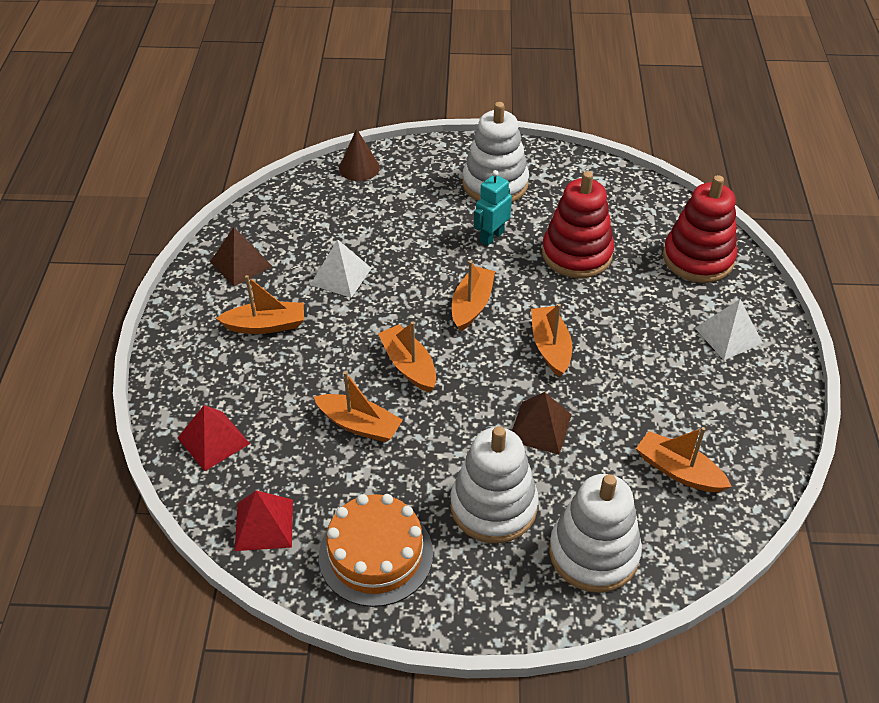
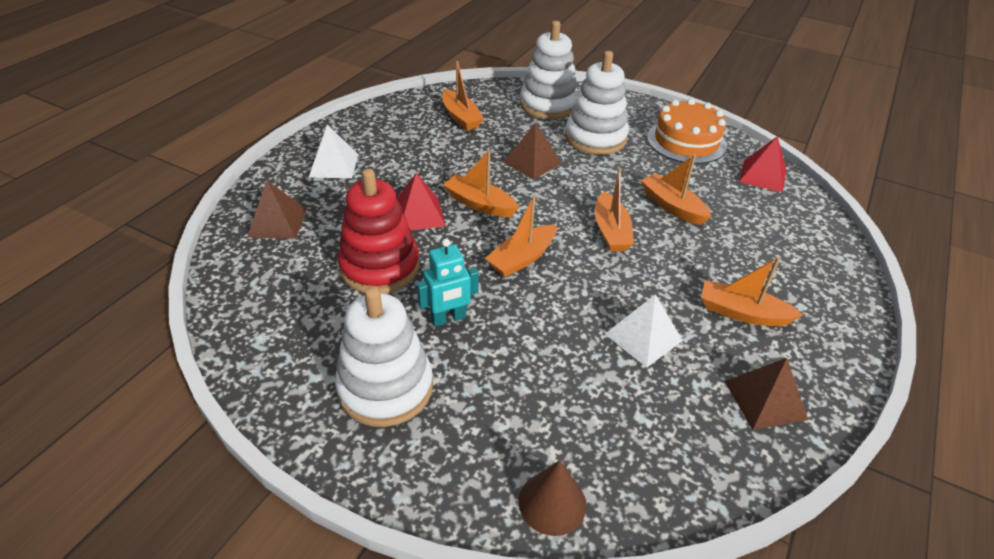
camera: 155 degrees left, 5 degrees down
red pyramid [178,405,250,471] -> red pyramid moved to [397,173,446,230]
orange boat [531,304,572,377] -> orange boat turned 105 degrees clockwise [443,150,519,217]
red stacking toy [663,175,737,283] -> brown pyramid [248,181,307,239]

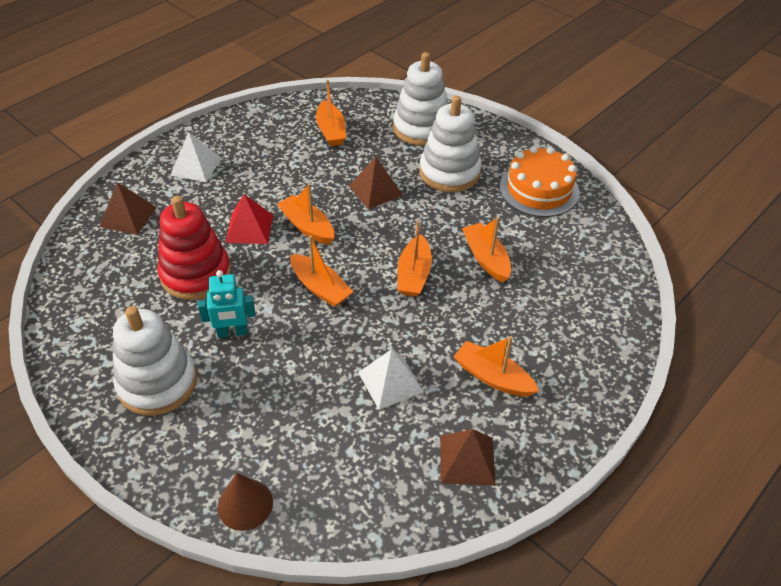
camera: 15 degrees right, 5 degrees up
orange boat [485,196,557,277] -> orange boat turned 105 degrees counterclockwise [290,235,353,307]
red pyramid [739,136,786,193] -> none

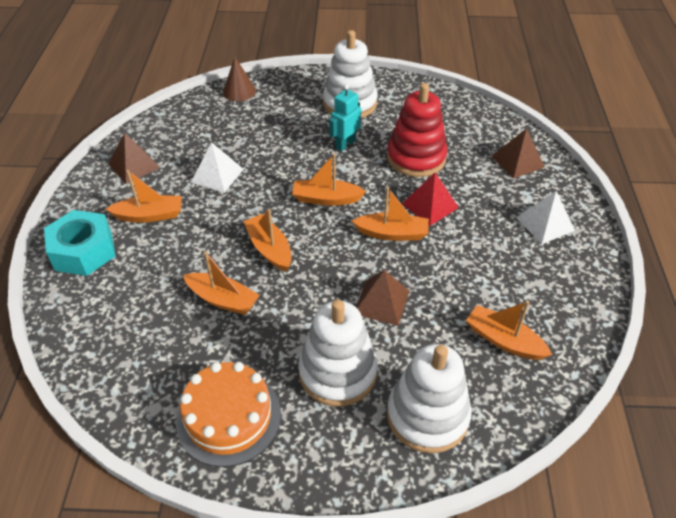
camera: 140 degrees right, 0 degrees up
none -> turquoise nut [44,210,115,276]

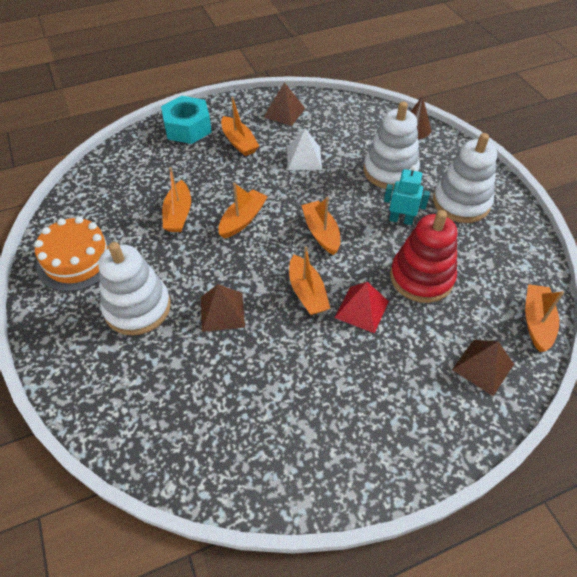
camera: 65 degrees right, 5 degrees up
white stacking toy [387,344,472,453] -> white stacking toy moved to [363,101,420,189]
orange boat [466,301,552,360] -> orange boat moved to [525,284,564,352]
white pyramid [516,191,575,244] -> none

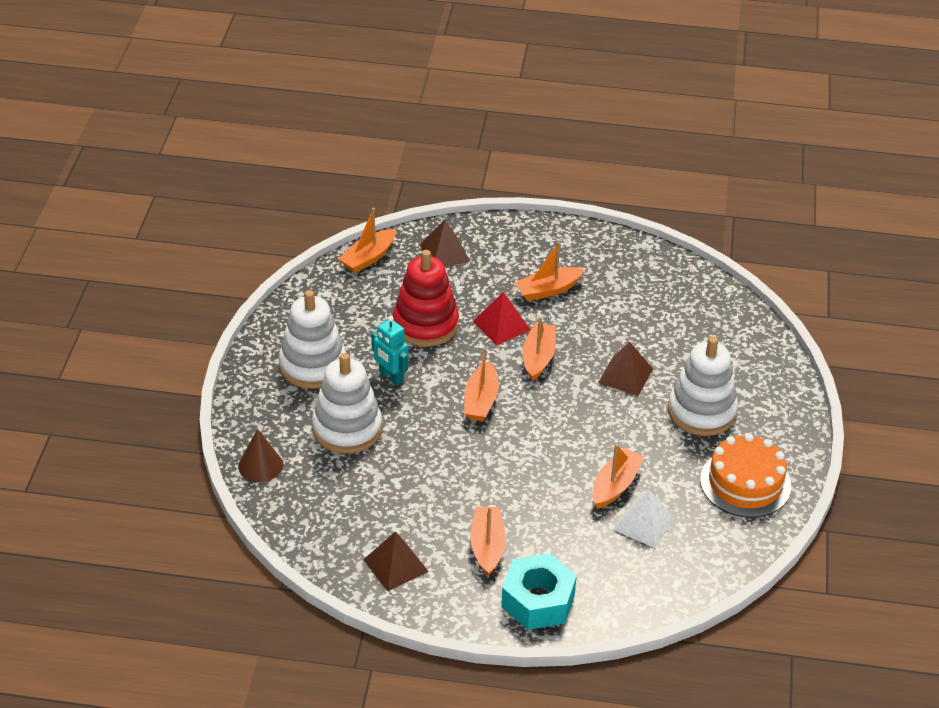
camera: 150 degrees left, 10 degrees down
orange boat [218,183,268,239] -> orange boat moved to [514,242,585,301]
white pyramid [287,128,322,170] -> white pyramid moved to [613,489,675,548]

